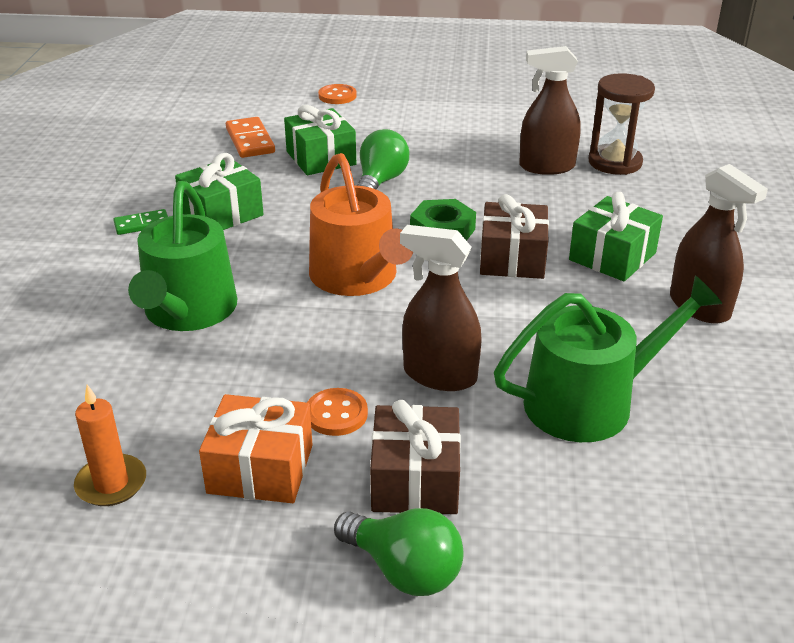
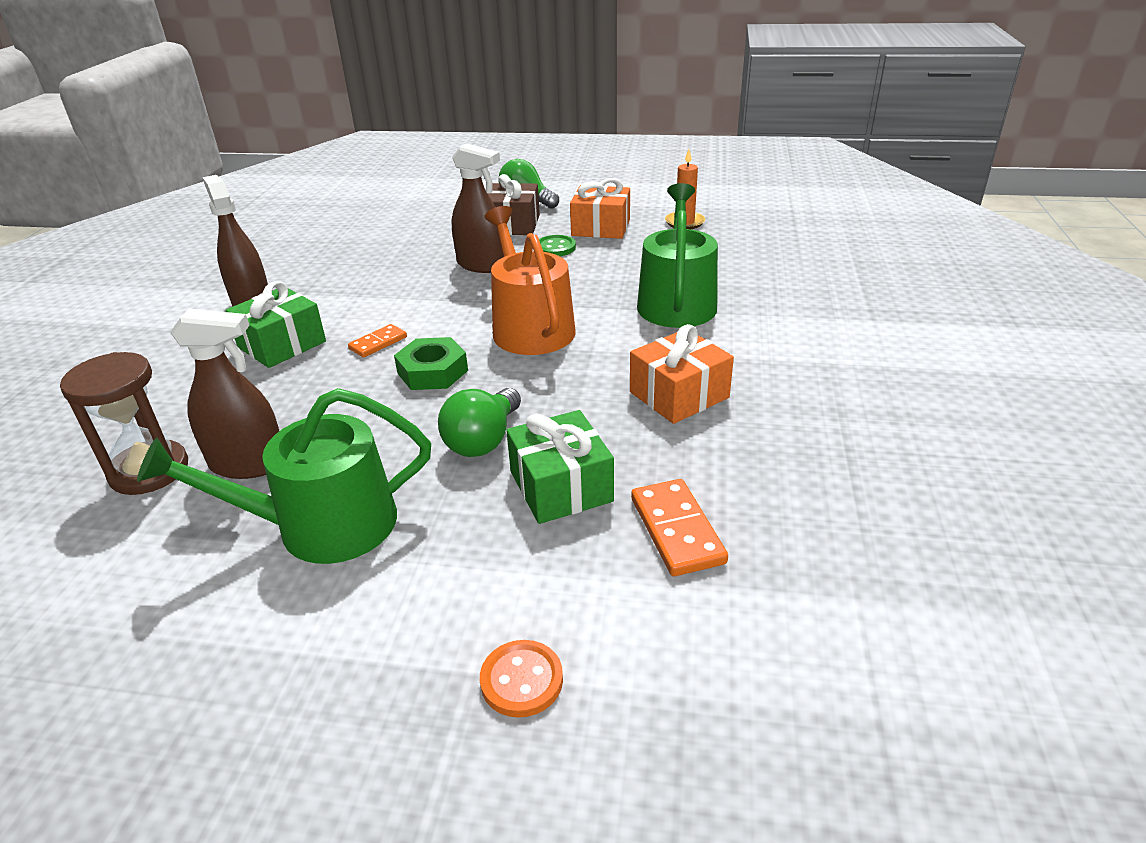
camera: 175 degrees left, 0 degrees up
green domino [113,209,168,235] -> none
green gift [175,153,264,230] -> orange gift [630,324,734,424]
orange button [307,388,368,436] -> green button [539,235,576,256]
brown gift [480,194,549,279] -> orange domino [348,324,407,358]
green watering can [494,276,723,442] -> green watering can moved to [137,388,431,564]

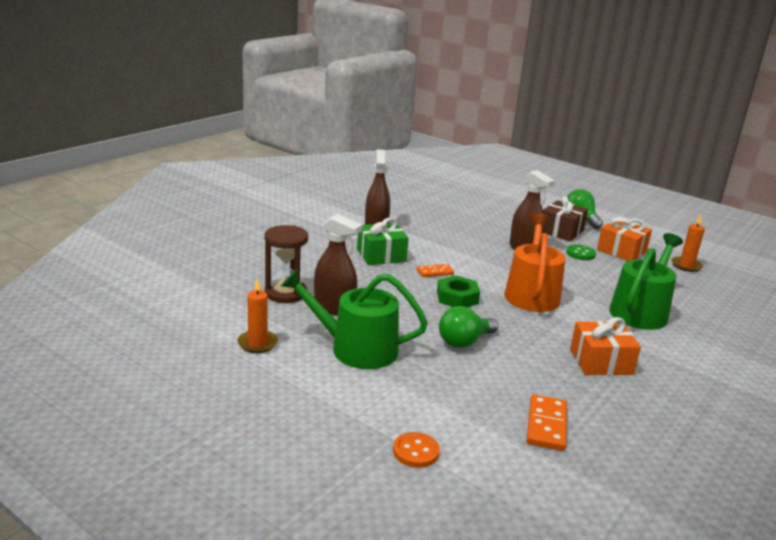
camera: 25 degrees right, 10 degrees down
green gift [506,410,614,524] -> none
none -> orange candle [237,278,278,353]

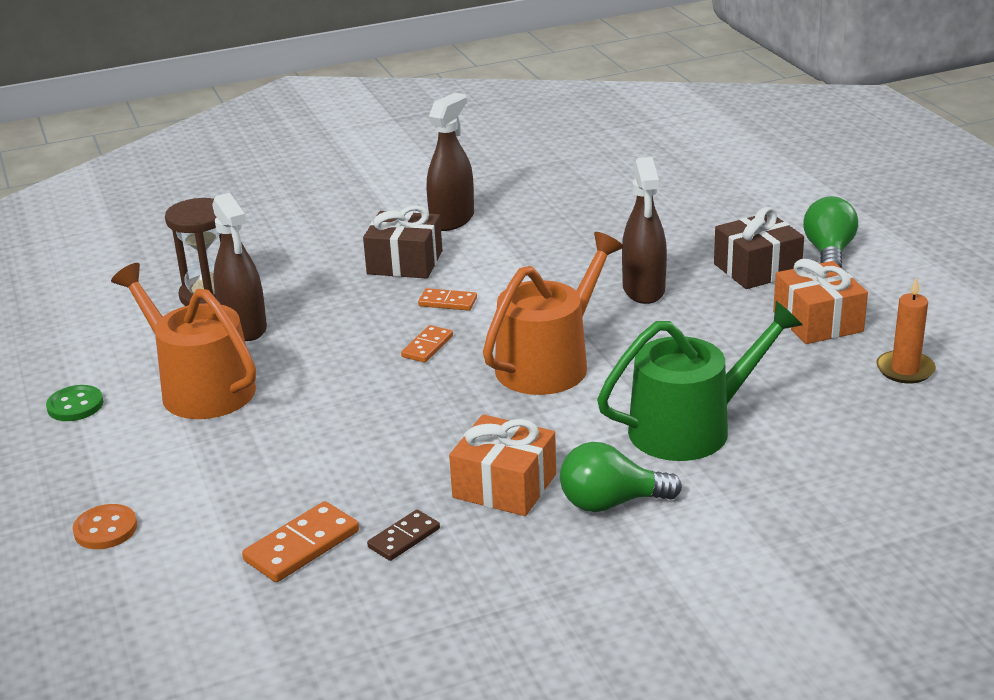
camera: 35 degrees right, 5 degrees up
orange candle [237,278,278,353] -> none
green watering can [281,269,428,369] -> orange watering can [111,263,256,419]
green gift [357,218,409,265] -> brown gift [363,205,442,279]
green nut [437,275,480,307] -> orange domino [401,325,453,363]
green light bulb [439,306,498,348] -> green light bulb moved to [560,442,682,512]
green button [566,244,596,260] -> green button moved to [46,385,103,421]
none -> brown domino [367,510,440,561]

